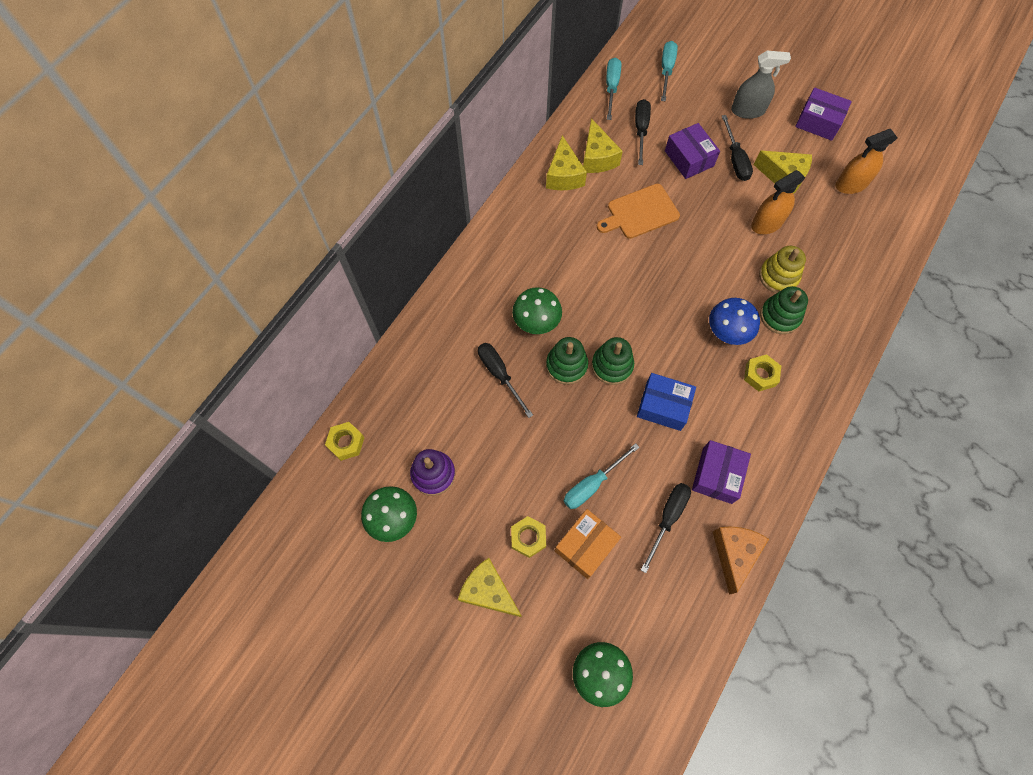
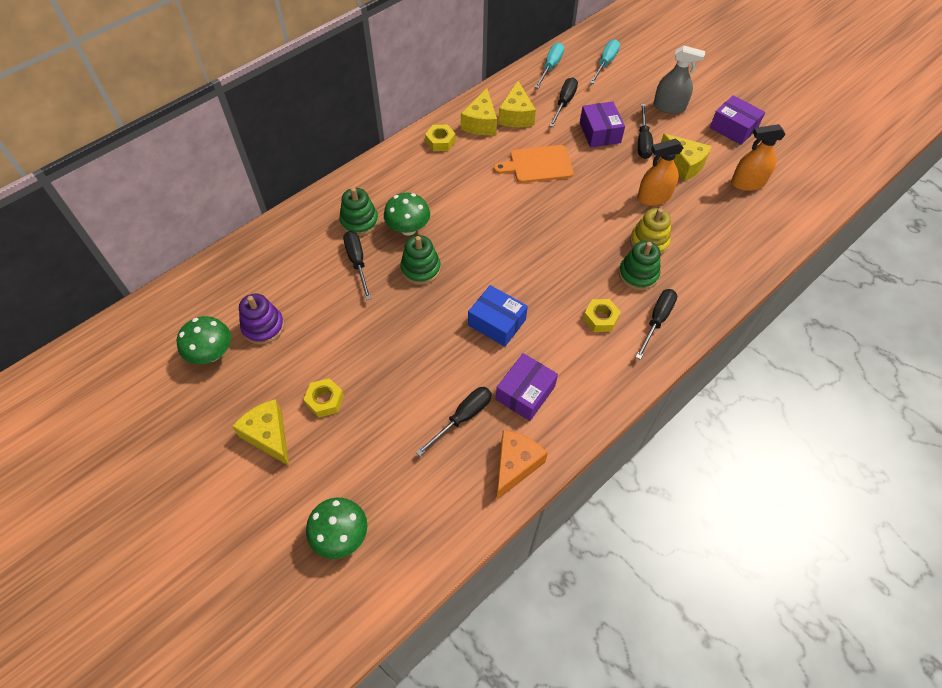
camera: 15 degrees right, 10 degrees down
yellow nut [325,422,365,461] -> yellow nut moved to [425,125,456,151]
orange box [555,509,621,579] -> none
turquoise screwdriver [564,443,639,509] -> none
green stacking toy [592,337,634,385] -> green stacking toy moved to [339,187,379,236]
blue mushroom [709,298,760,345] -> none
none -> black screwdriver [636,289,677,360]

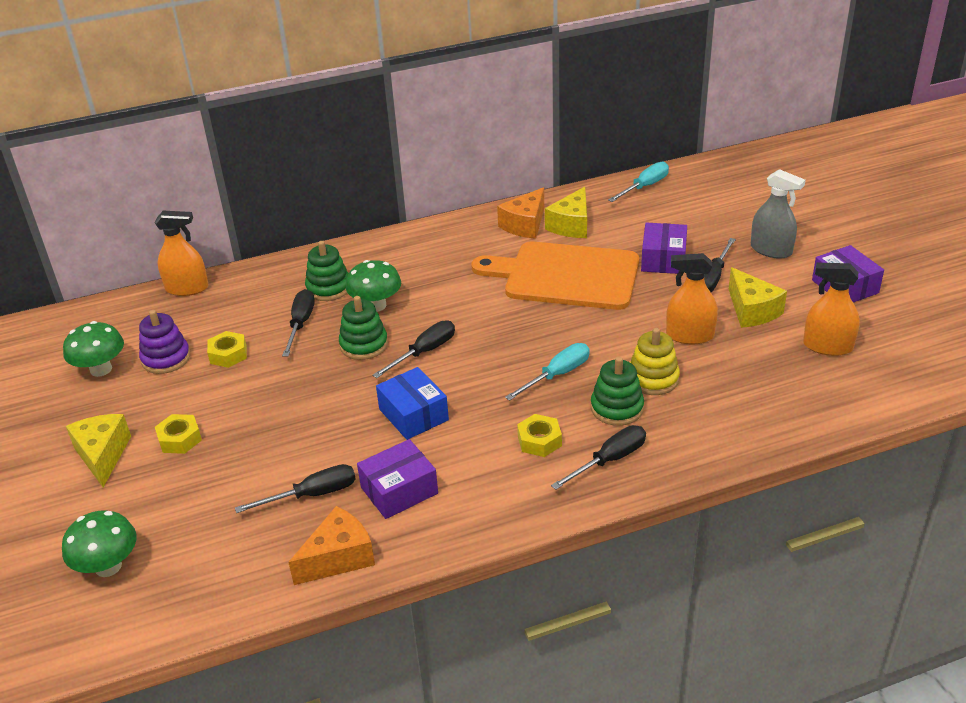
camera: 25 degrees right, 20 degrees down
yellow nut [425,125,456,151] -> yellow nut moved to [207,331,247,368]
yellow cheese [461,88,497,135] -> orange cheese [497,187,544,239]
orange cutting board [494,145,573,183] -> orange cutting board [472,242,639,310], size x1.69
black screwdriver [549,78,578,127] -> black screwdriver moved to [372,320,455,378]
turquoise screwdriver [590,39,620,84] -> turquoise screwdriver moved to [505,343,590,401]
none -> orange spray bottle [155,211,208,296]

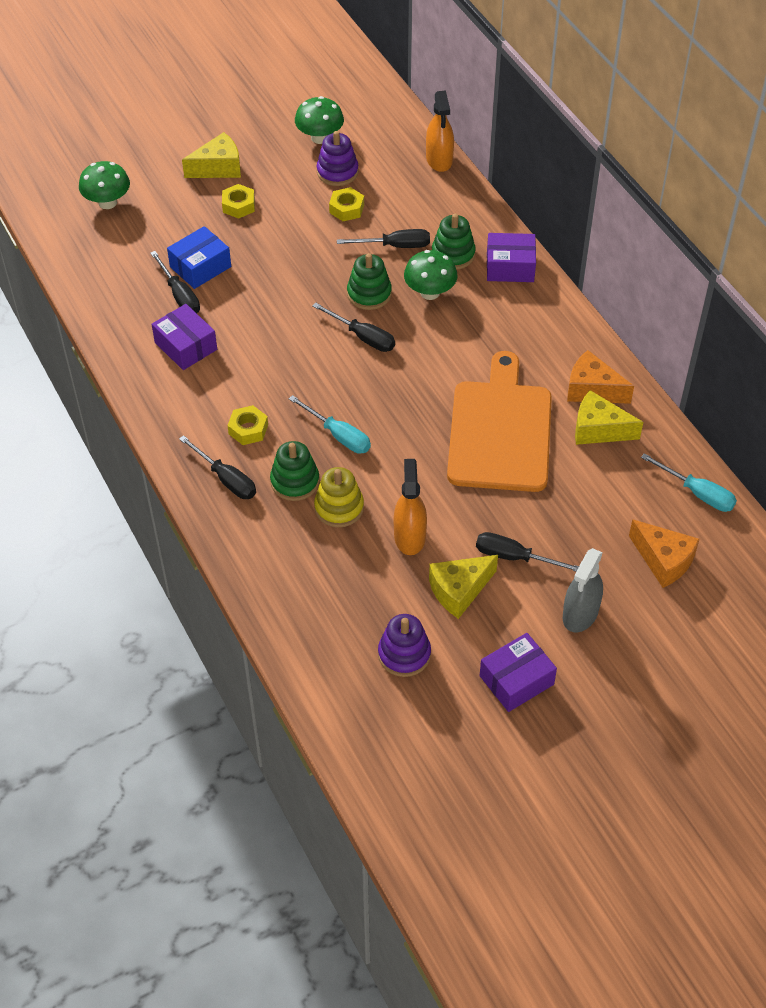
camera: 80 degrees right, 15 degrees up
orange cheese [288,506,375,585] -> orange cheese moved to [629,519,700,588]
blue box [376,367,449,440] -> blue box moved to [167,226,231,289]
purple box [641,223,687,274] -> purple box moved to [487,233,536,282]
orange spray bottle [803,263,860,356] -> purple stacking toy [378,614,431,677]

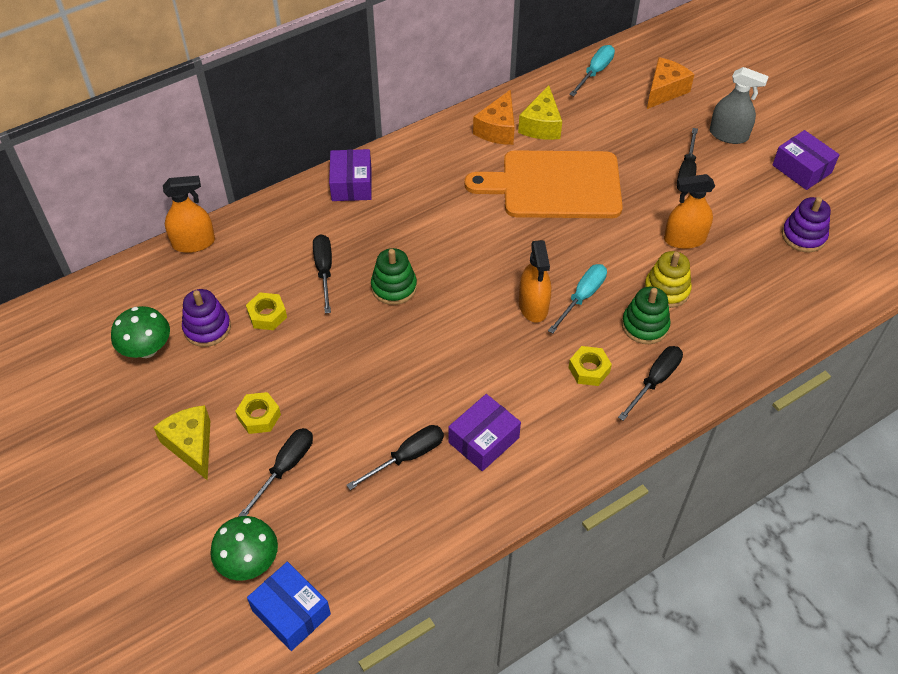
camera: 95 degrees left, 0 degrees up
blue box [167,226,231,289] -> blue box moved to [247,562,331,651]
black screwdriver [312,302,395,352] -> black screwdriver moved to [238,428,313,517]
green mushroom [404,250,458,300] -> none
yellow cheese [429,555,498,619] -> none
green stacking toy [432,214,476,270] -> none
none -> orange spray bottle [519,240,551,323]

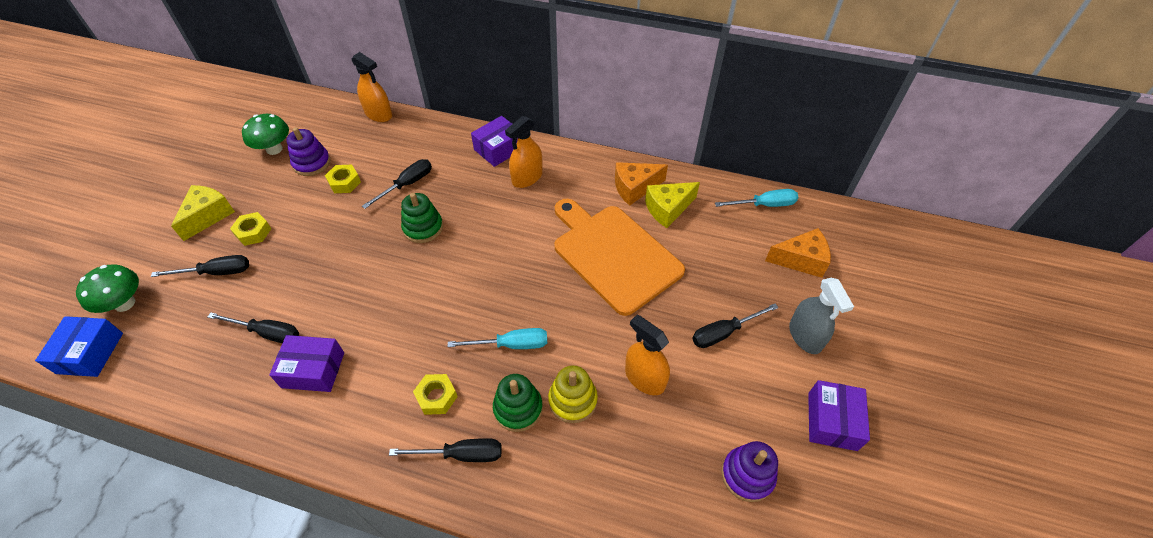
camera: 50 degrees right, 0 degrees up
orange spray bottle [519,240,551,323] -> orange spray bottle moved to [505,116,543,188]

